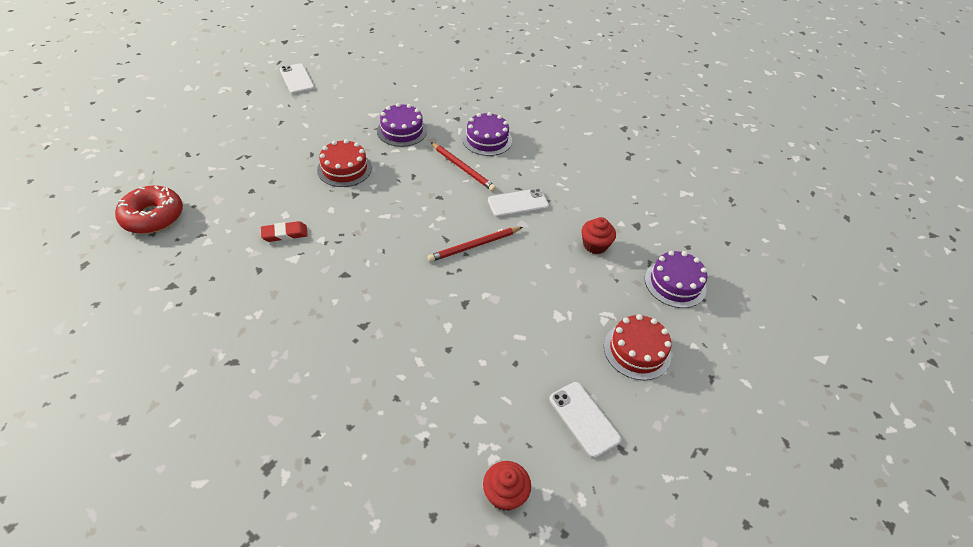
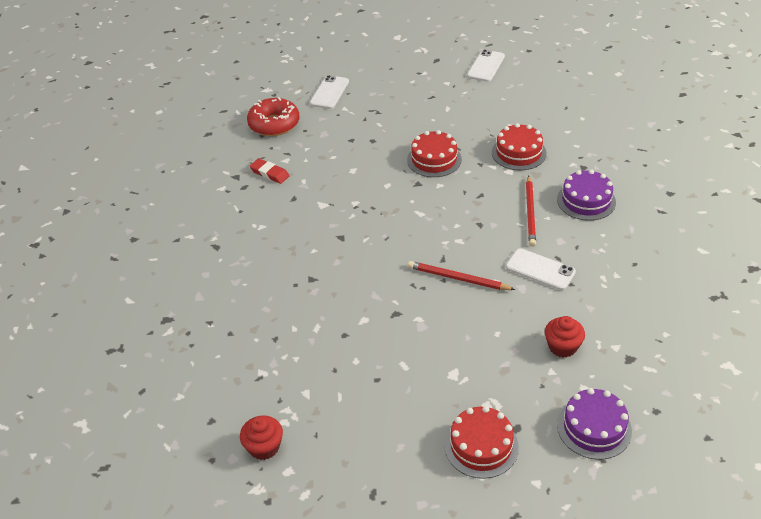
camera: 55 degrees right, 5 degrees down
red eraser [261,221,308,242] -> red eraser moved to [250,158,290,184]
purple cake [377,103,427,147] -> red cake [492,123,547,170]
white phone [549,382,622,458] -> white phone moved to [310,75,349,109]

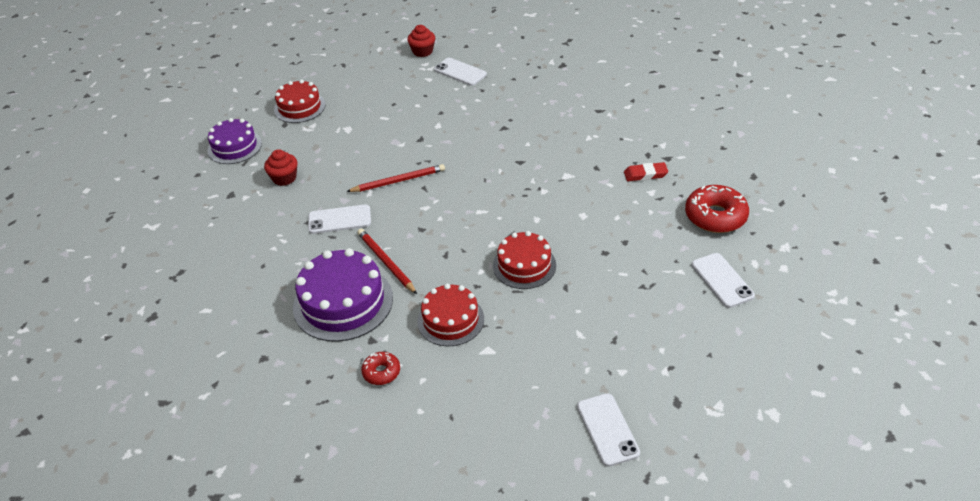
camera: 140 degrees right, 0 degrees up
purple cake [557,170,616,221] -> purple cake [293,248,393,342], size x1.53
none -> red donut [361,352,400,385]
none -> white phone [434,58,487,86]

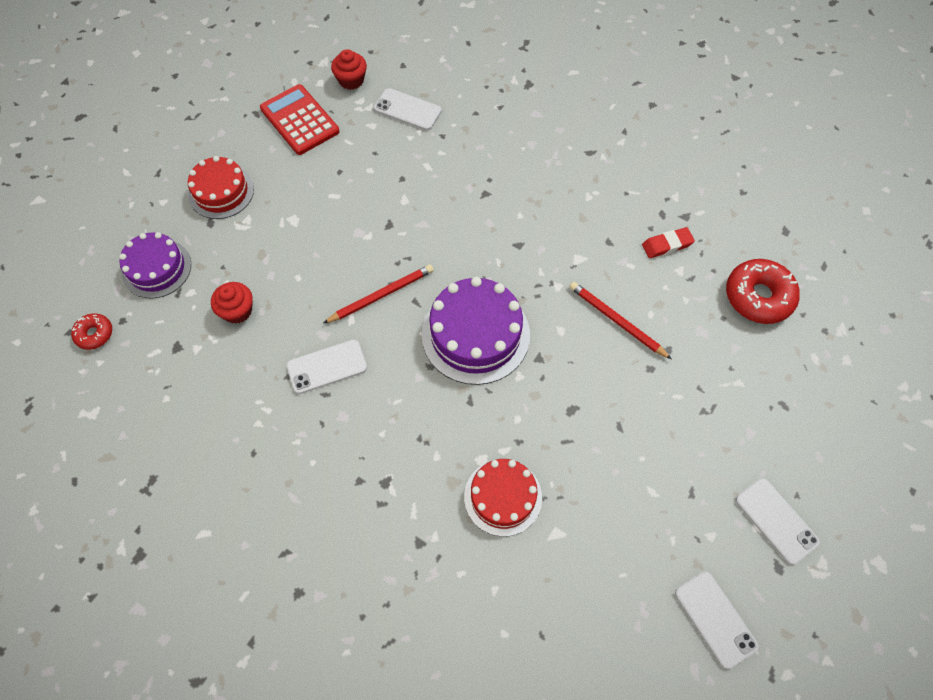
camera: 15 degrees left, 20 degrees up
purple cake [293,248,393,342] -> purple cake moved to [422,277,530,385]
red pencil [357,229,417,294] -> red pencil moved to [569,282,671,359]
red donut [361,352,400,385] -> red donut moved to [71,313,112,350]
red cake [493,231,556,289] -> none
white phone [692,253,755,308] -> white phone moved to [736,478,820,565]
none -> red calculator [260,84,340,155]

